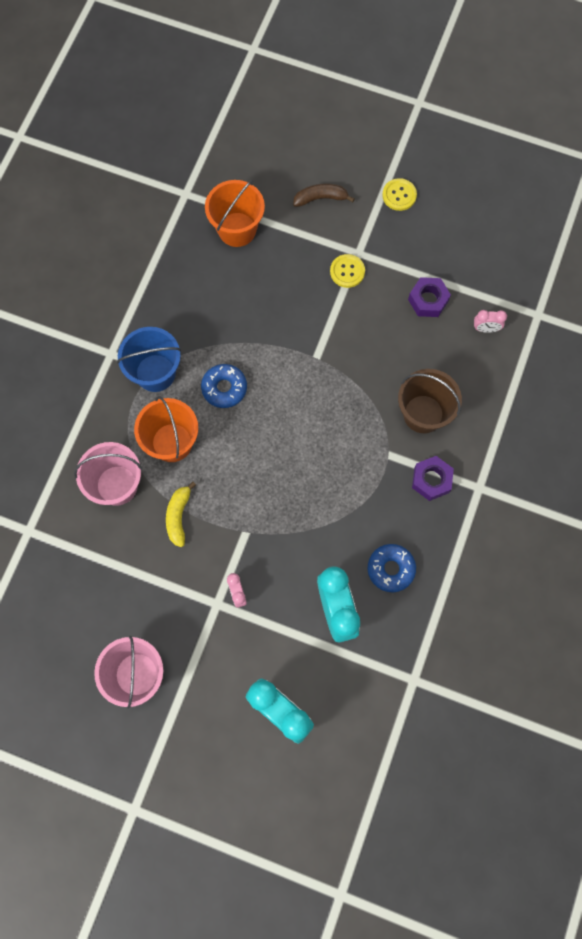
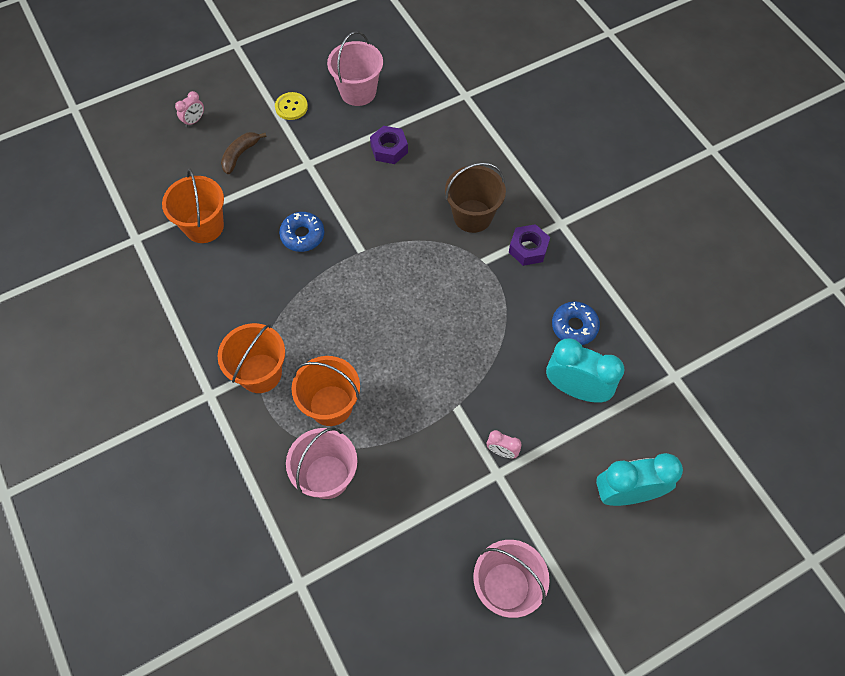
camera: 50 degrees left, 10 degrees down
blue bucket [117,327,181,392] -> orange bucket [218,323,285,393]
yellow banana [166,482,196,547] -> none
blue donut [201,364,247,408] -> blue donut moved to [279,212,324,252]
yellow button [330,254,365,288] -> none
pink clock [474,310,507,333] -> pink clock moved to [175,91,204,127]
none -> pink bucket [327,31,383,106]

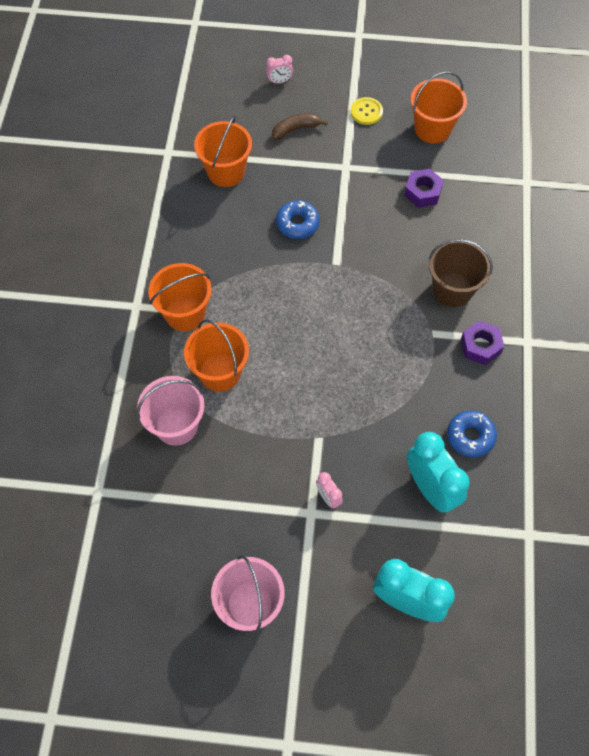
camera: 35 degrees right, 0 degrees up
pink bucket [327,31,383,106] -> orange bucket [410,71,467,143]

